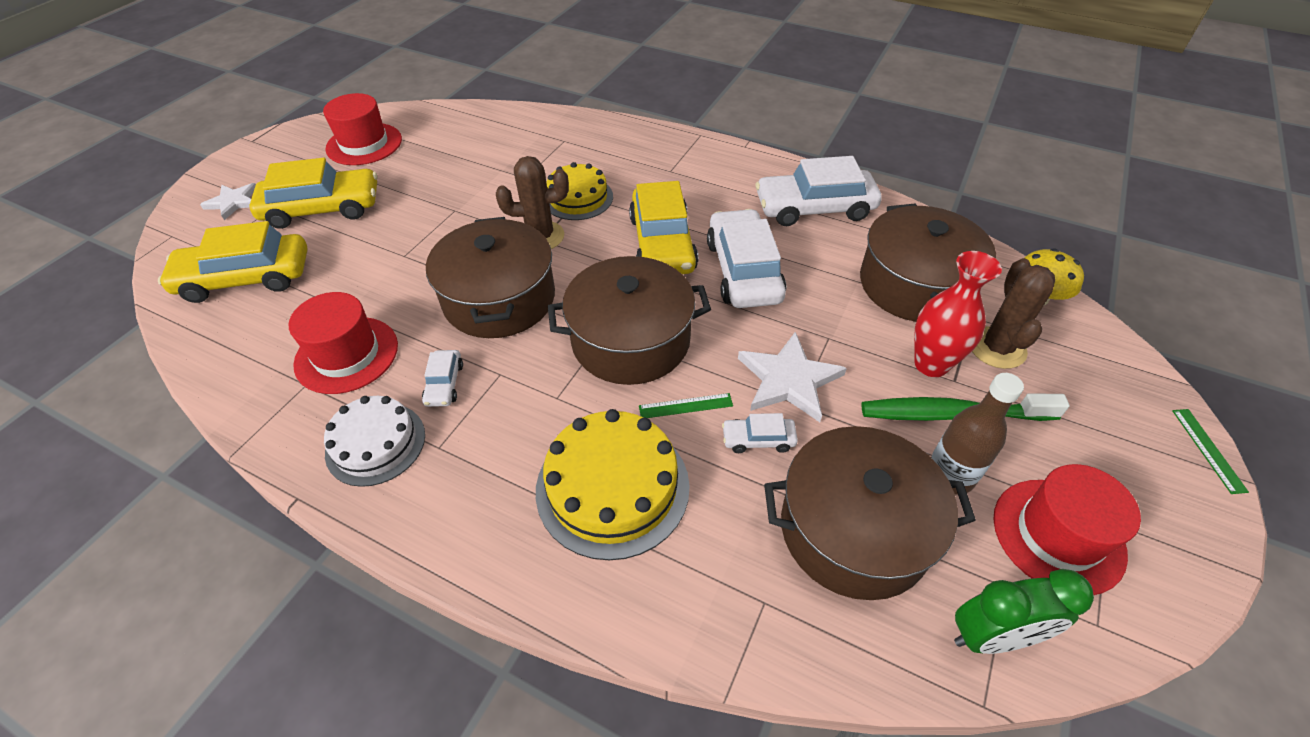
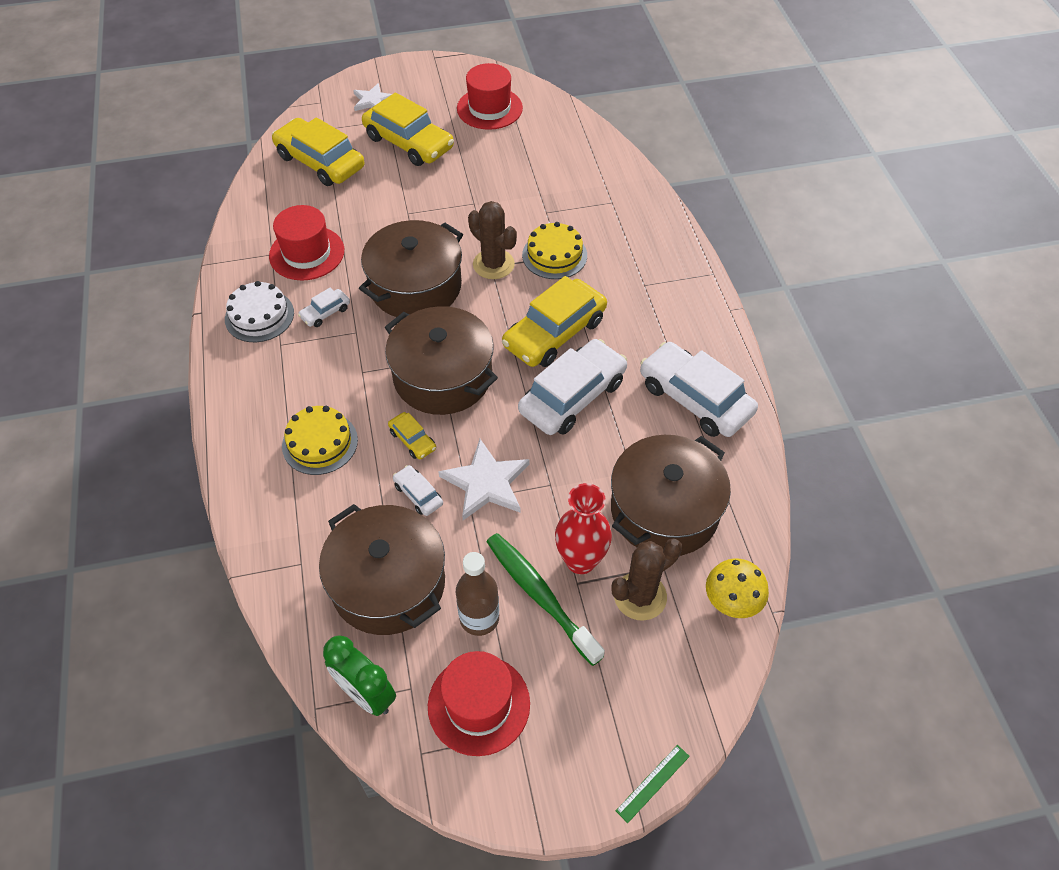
camera: 50 degrees right, 5 degrees up
yellow cake [536,409,690,560] -> yellow cake [282,406,358,475], size x0.67
green ruler [639,393,733,418] -> yellow car [388,412,436,460]

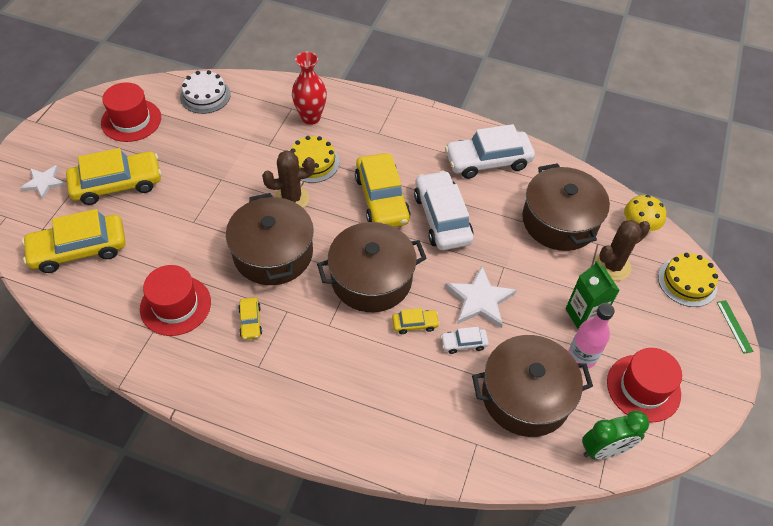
camera: 60 degrees left, 0 degrees up
white cake [225,281,294,342] -> white cake moved to [180,70,231,114]
yellow cake [282,406,358,475] -> yellow cake moved to [658,253,718,307]
white car [298,287,350,327] -> yellow car [238,297,262,340]
brown bottle [456,552,499,636] -> pink bottle [568,303,615,369]
green toothbrush [487,533,605,666] -> green carton [565,261,620,329]
red vase [555,483,612,574] -> red vase moved to [292,52,327,125]
brown cactus [612,538,682,621] -> brown cactus turned 60 degrees clockwise [595,220,650,281]

